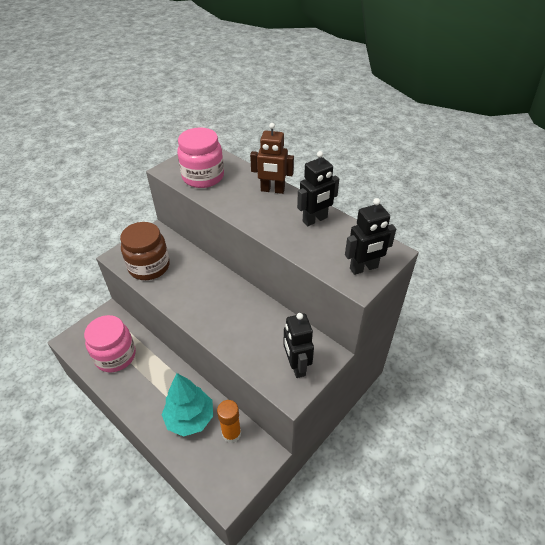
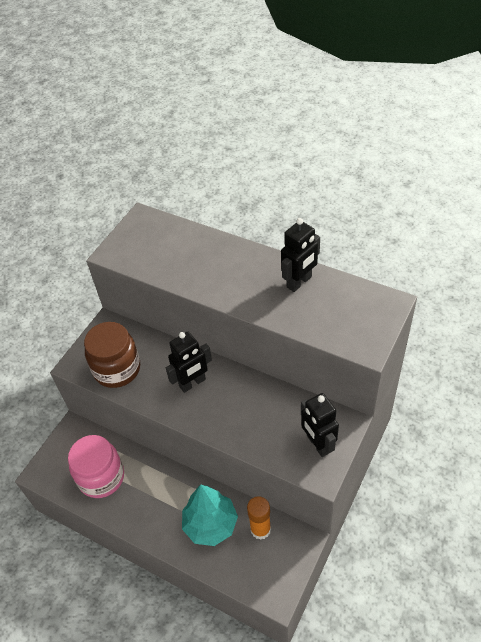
camera: 10 degrees left, 5 degrees up
pink jar [177,127,224,188] -> none
brown robot [250,123,294,194] -> none
black robot [345,198,396,275] -> black robot moved to [166,332,212,393]

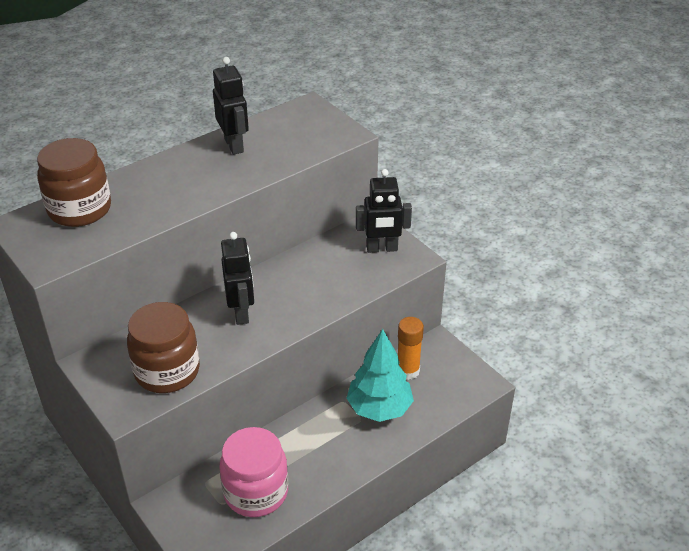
camera: 70 degrees left, 10 degrees down
none -> brown jar [37,138,111,227]

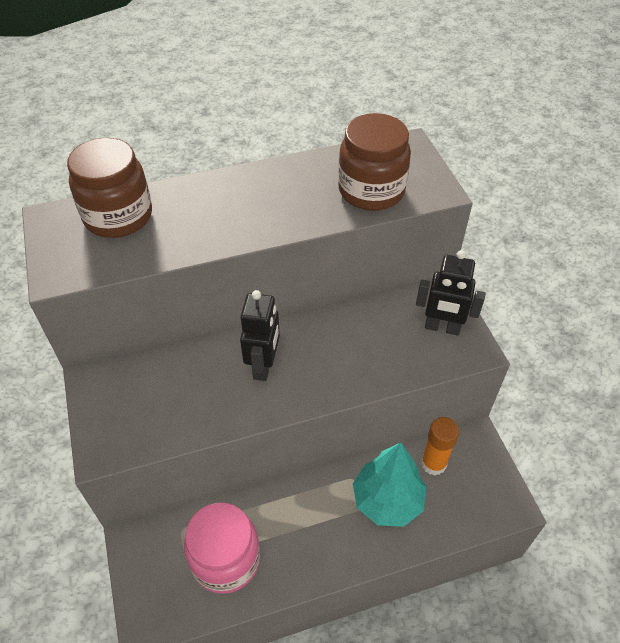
camera: 20 degrees right, 10 degrees up
brown jar [127,302,200,393] -> brown jar moved to [338,113,411,211]
black robot [213,57,249,155] -> none

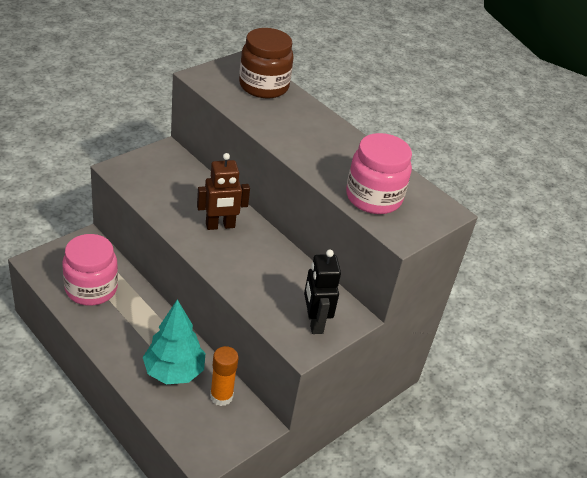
camera: 60 degrees right, 10 degrees down
black robot [240,290,280,381] -> brown robot [197,153,250,230]
brown jar [338,113,411,211] -> pink jar [346,133,412,214]

